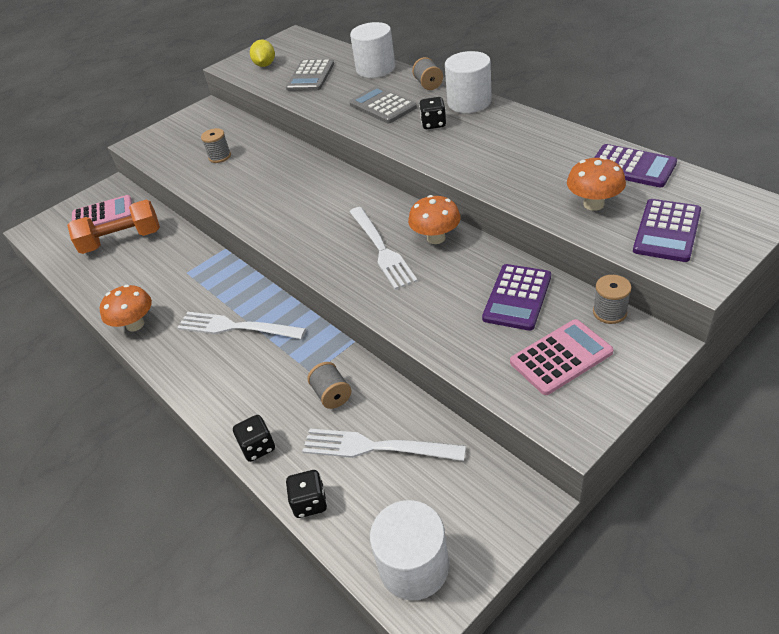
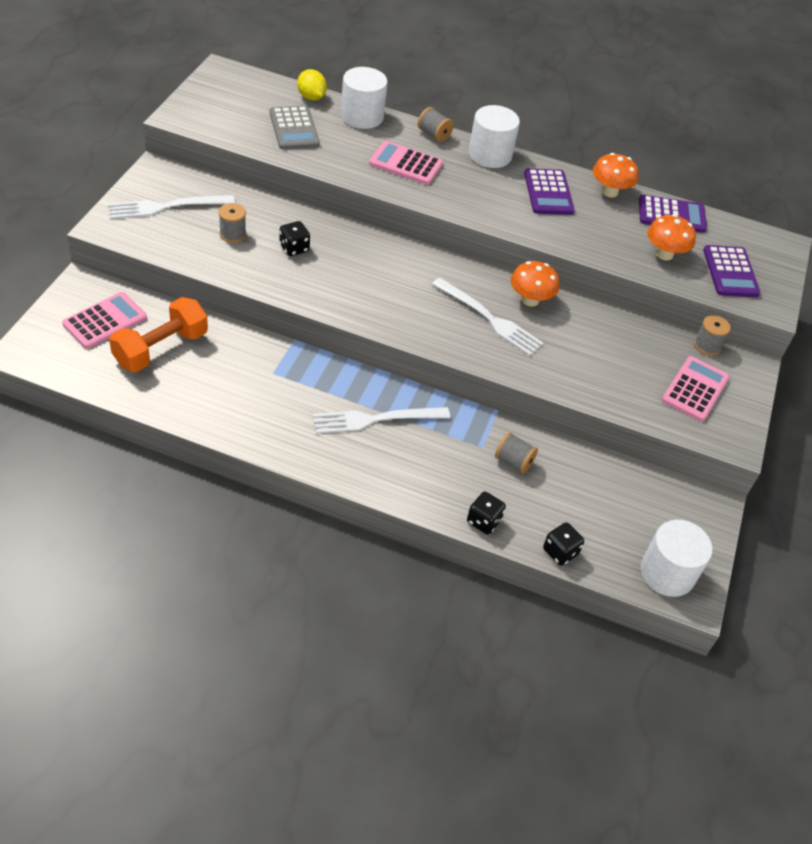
camera: 40 degrees left, 5 degrees up
orange mushroom [100,284,152,332] -> orange mushroom moved to [593,153,639,197]
yellow lemon [250,40,275,67] -> yellow lemon moved to [297,69,327,101]
white fork [302,429,466,461] -> white fork moved to [108,195,235,219]
grey calculator [349,86,417,123] -> pink calculator [369,141,443,185]
black dice [419,97,446,129] -> black dice moved to [279,221,310,256]
purple calculator [482,264,551,331] -> purple calculator moved to [524,168,575,215]

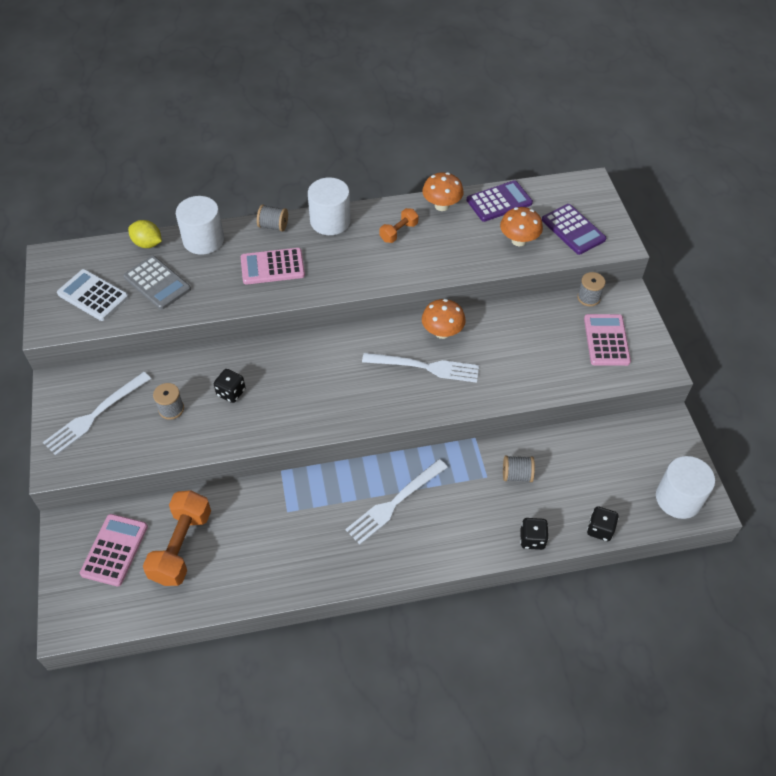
camera: 25 degrees left, 5 degrees up
purple calculator [524,168,575,215] -> orange dumbbell [380,208,419,243]
none -> white calculator [57,269,129,321]

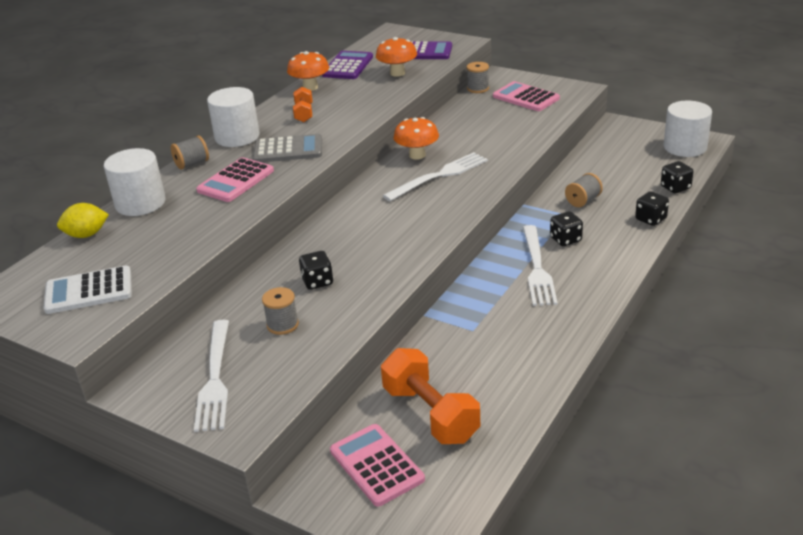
camera: 45 degrees left, 20 degrees down
grey calculator [123,256,191,310] -> grey calculator moved to [253,134,322,162]
none -> black dice [550,211,583,246]

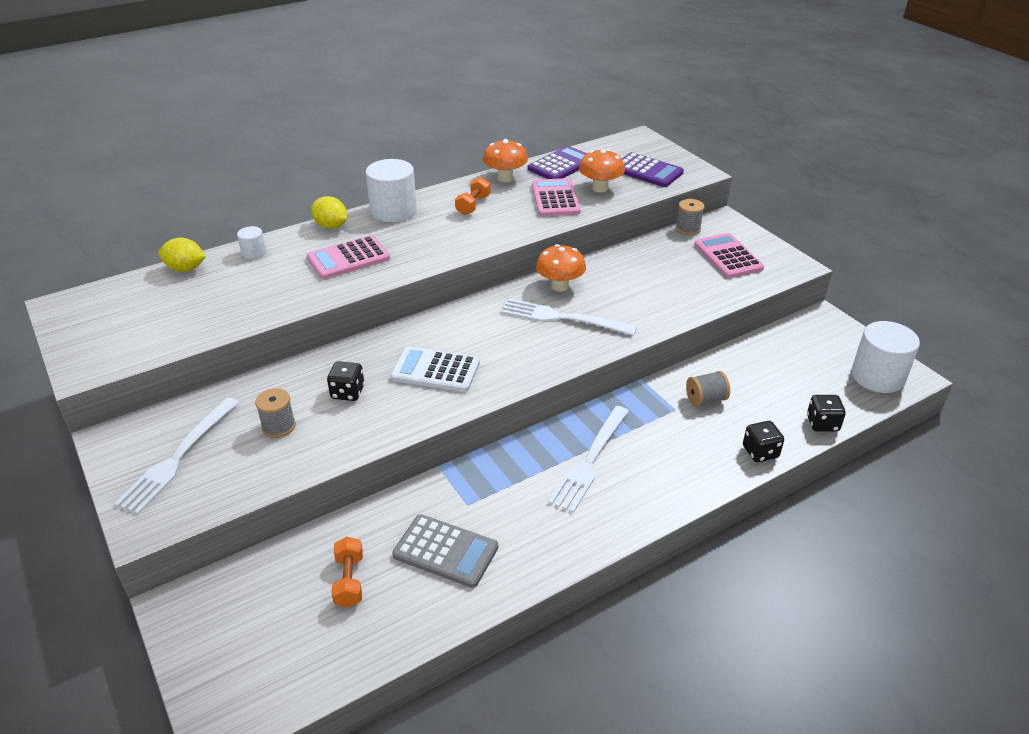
camera: 25 degrees right, 5 degrees up
white calculator [44,266,132,314] -> white calculator moved to [391,346,480,392]
white cylinder [104,148,165,216] -> white cylinder [237,226,266,259], size x0.48
grey spool [171,135,209,170] -> yellow lemon [311,196,347,229]
grey calculator [253,134,322,162] -> grey calculator moved to [392,514,498,588]
pink calculator [330,424,425,507] -> pink calculator moved to [532,178,581,216]
orange dumbbell [381,348,480,444] -> orange dumbbell [332,537,363,608], size x0.54
white fork [383,152,488,201] -> white fork turned 150 degrees counterclockwise [501,299,637,336]
black dice [550,211,583,246] -> none

